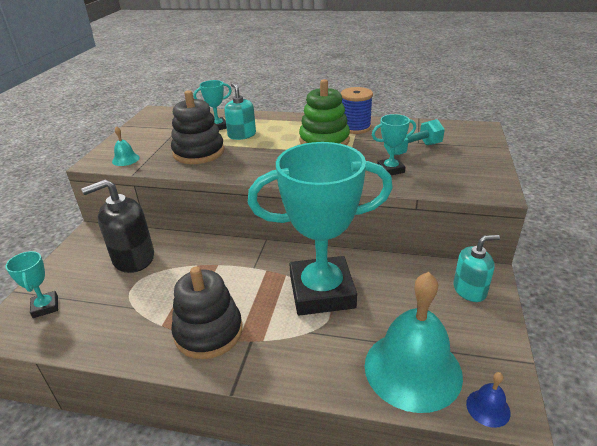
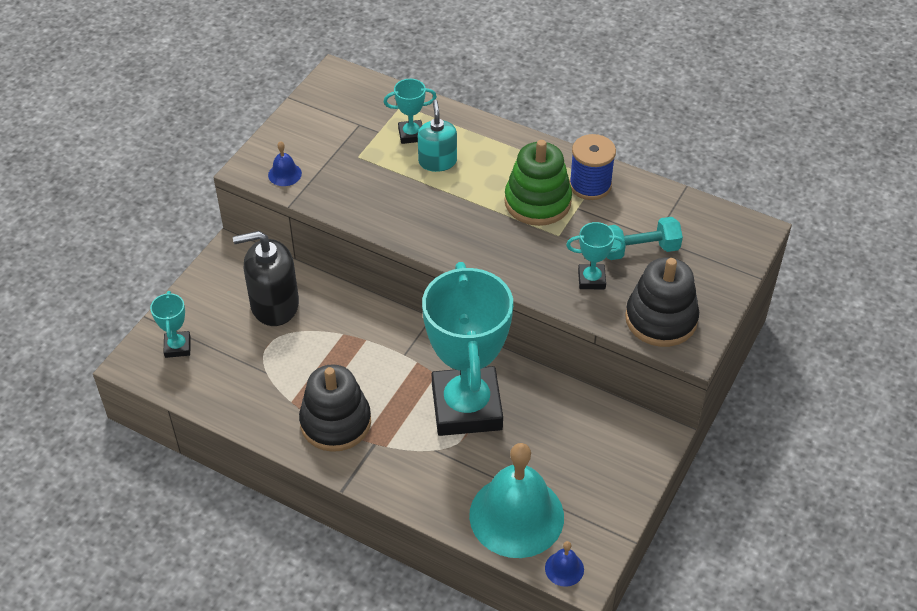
camera: 15 degrees right, 15 degrees up
turquoise bell [112,126,139,166] -> blue bell [268,141,302,186]
black stacking toy [171,90,225,164] -> black stacking toy moved to [625,257,699,347]
turquoise trophy [248,142,393,316] -> turquoise trophy turned 75 degrees clockwise [422,262,513,436]
turquoise soap dispenser [453,235,500,302] -> none

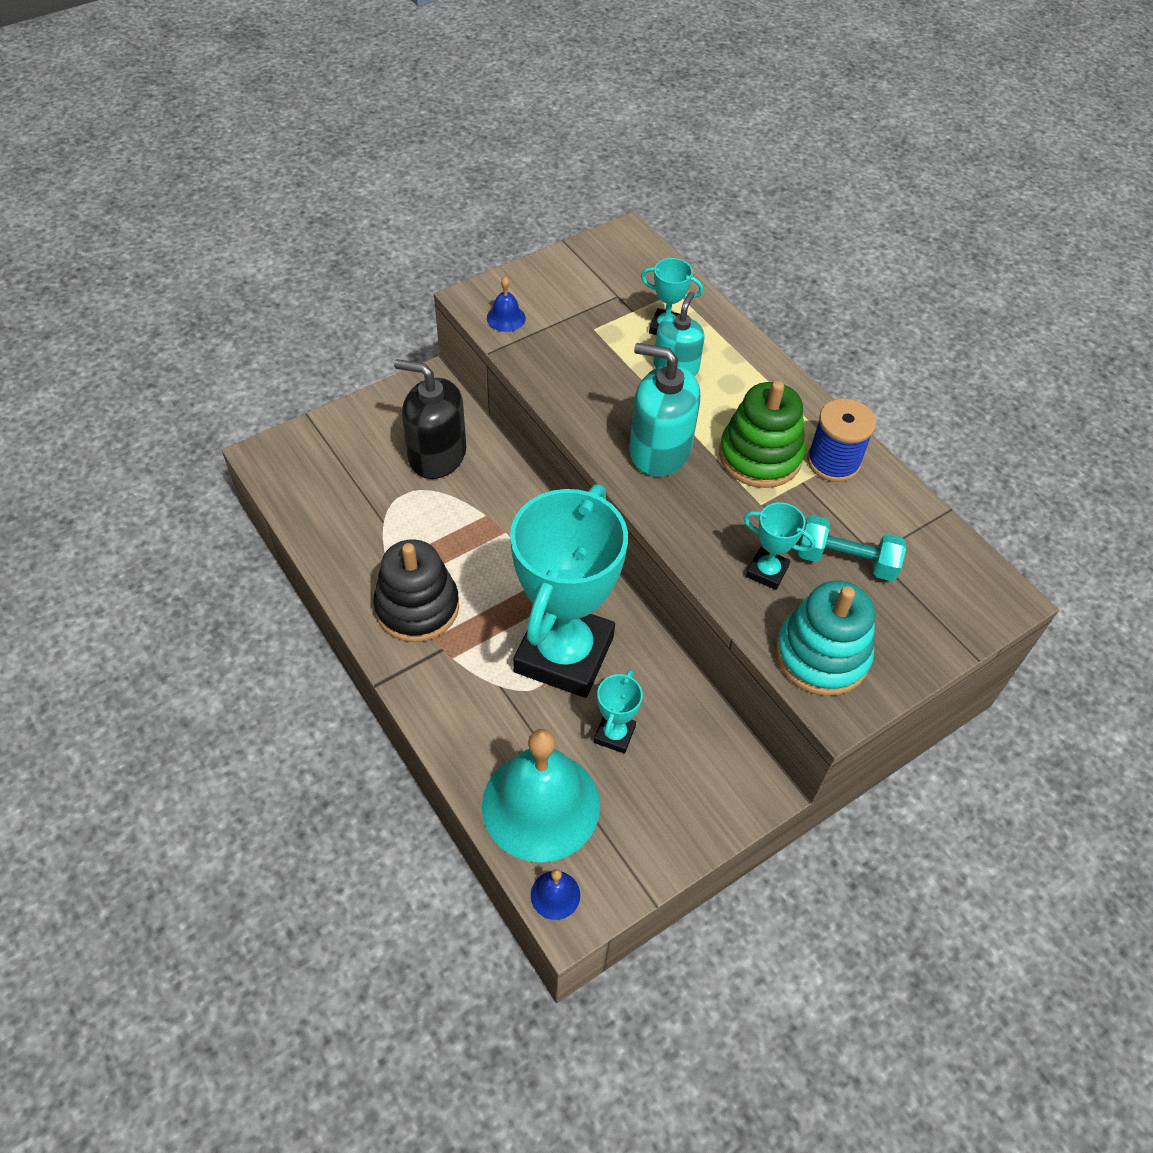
camera: 25 degrees right, 5 degrees up
turquoise trophy [150,291,191,358] -> turquoise trophy moved to [594,670,643,754]
black stacking toy [625,257,699,347] -> turquoise stacking toy [775,581,875,696]
none -> turquoise soap dispenser [629,343,700,476]

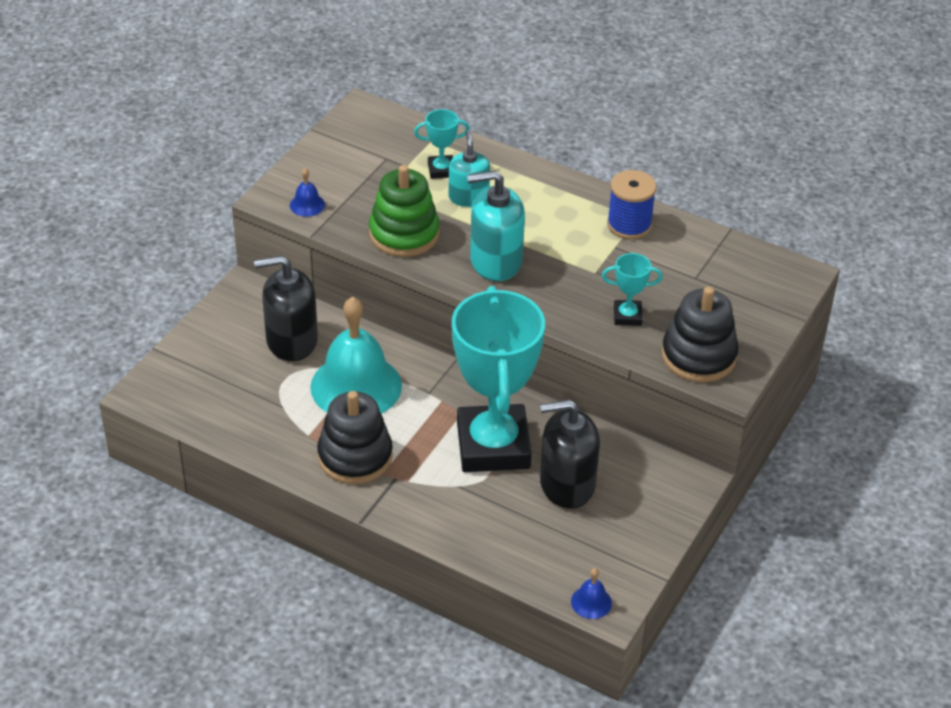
camera: 25 degrees left, 10 degrees down
turquoise bell [482,729,600,863] -> turquoise bell moved to [310,297,402,414]
turquoise trophy [594,670,643,754] -> black soap dispenser [540,399,600,509]
green stacking toy [719,381,805,488] -> green stacking toy moved to [369,165,440,257]
turquoise stacking toy [775,581,875,696] -> black stacking toy [662,286,739,382]
turquoise dumbbell [798,515,906,581] -> none

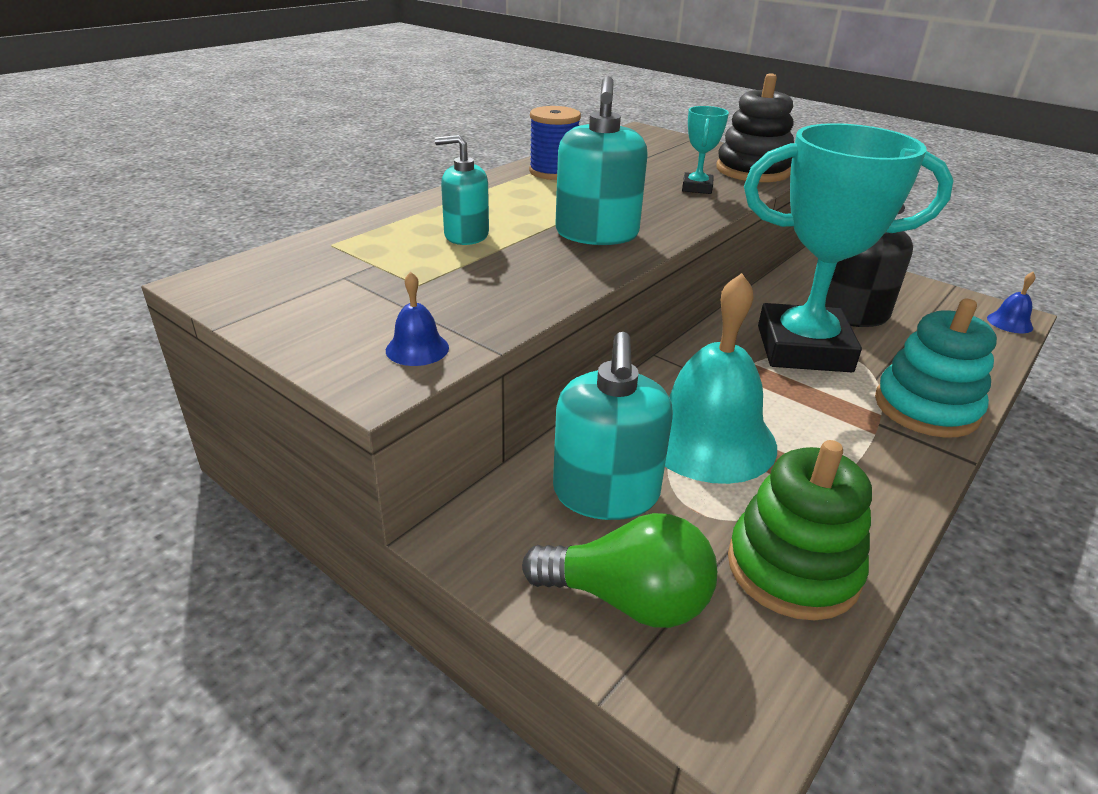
camera: 80 degrees left, 10 degrees down
black soap dispenser [254,255,318,361] -> turquoise soap dispenser [553,332,673,520]
black stacking toy [317,391,393,484] -> none
green stacking toy [369,165,440,257] -> green stacking toy moved to [728,440,872,620]
turquoise trophy [414,109,470,179] -> none
none -> green light bulb [522,513,717,628]
none -> turquoise stacking toy [875,299,997,438]

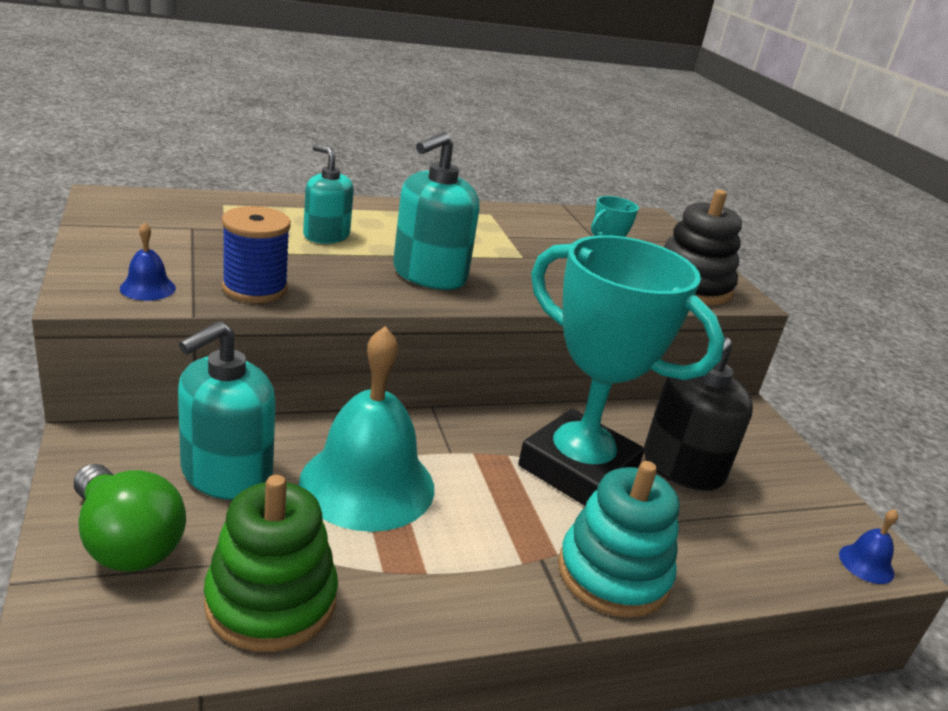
camera: 30 degrees right, 5 degrees down
blue spool [529,106,581,180] -> blue spool moved to [222,206,291,303]

